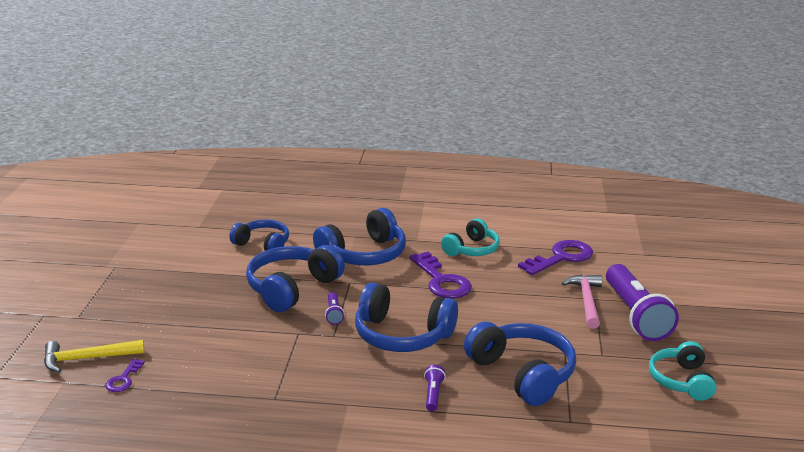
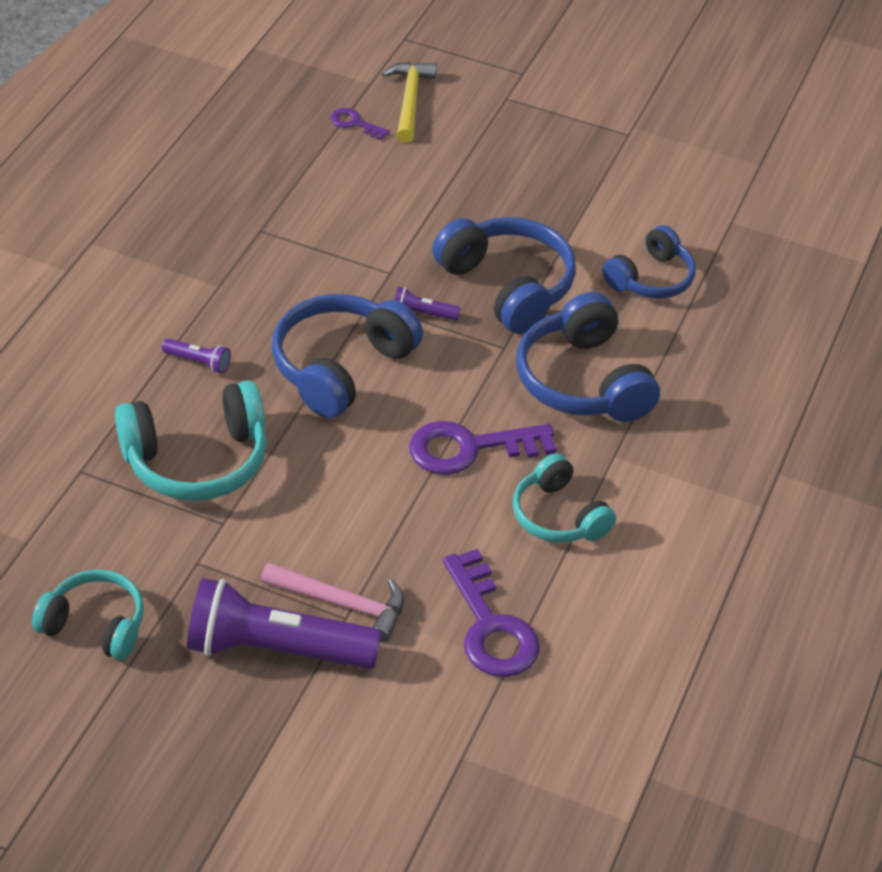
camera: 105 degrees right, 20 degrees up
blue headphones [464,322,576,406] -> turquoise headphones [115,380,267,501]

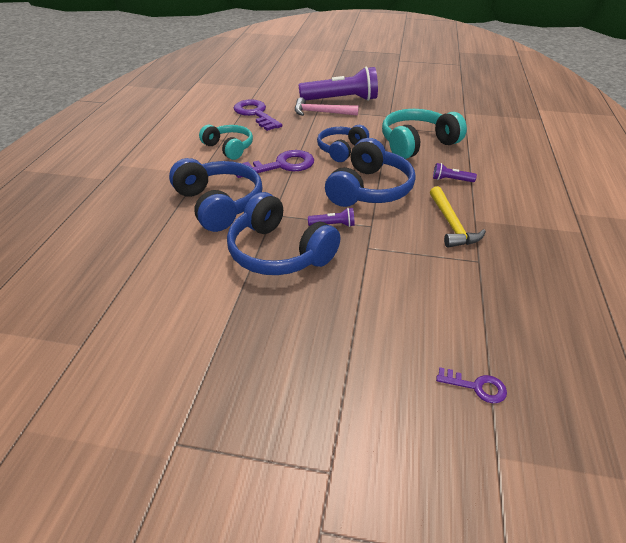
camera: 170 degrees right, 5 degrees down
turquoise headphones [32,570,144,660] -> none
yellow hammer [381,62,437,143] -> yellow hammer moved to [430,186,486,247]
blue headphones [603,225,696,299] -> blue headphones moved to [317,125,369,162]

